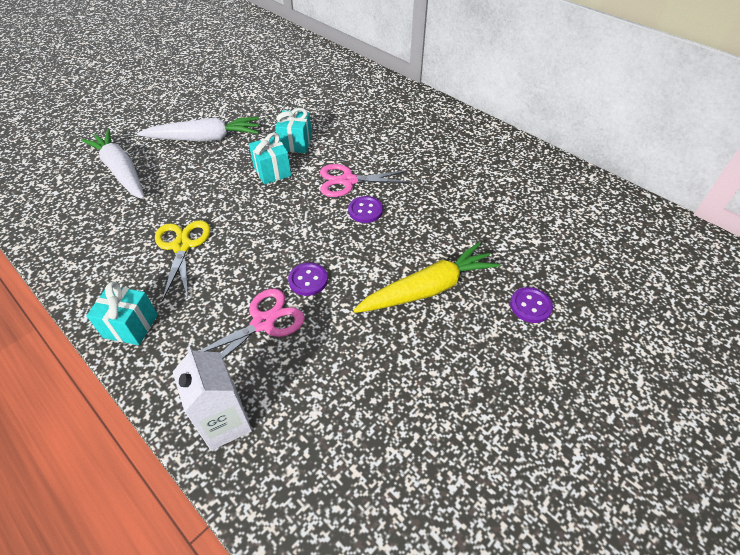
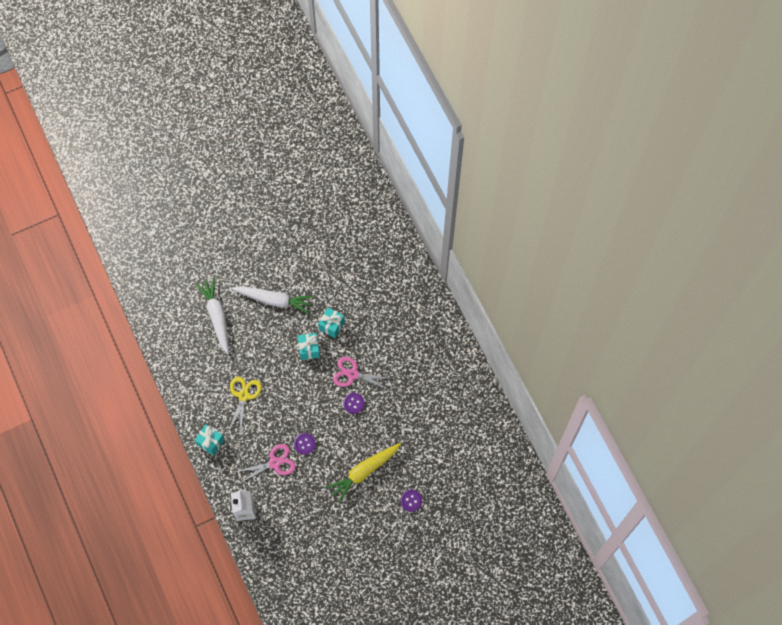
camera: 20 degrees right, 20 degrees up
yellow carrot [353,242,500,313] -> yellow carrot turned 150 degrees clockwise [327,443,401,502]

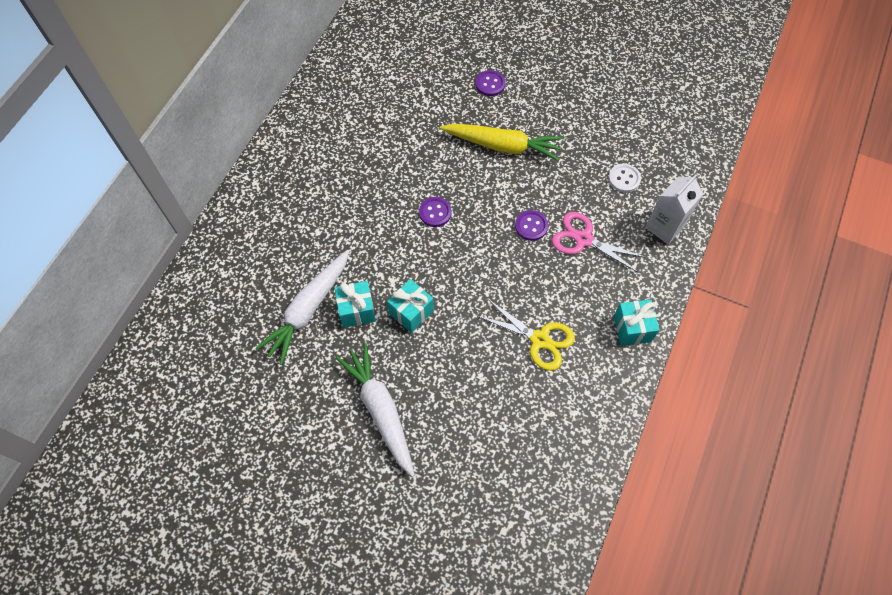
camera: 130 degrees left, 5 degrees down
white carrot [196,277,229,354] -> white carrot moved to [255,250,349,365]
yellow scissors [228,377,262,432] -> yellow scissors turned 120 degrees counterclockwise [478,299,575,371]
pink scissors [333,357,394,390] -> none
none -> white button [608,164,641,193]

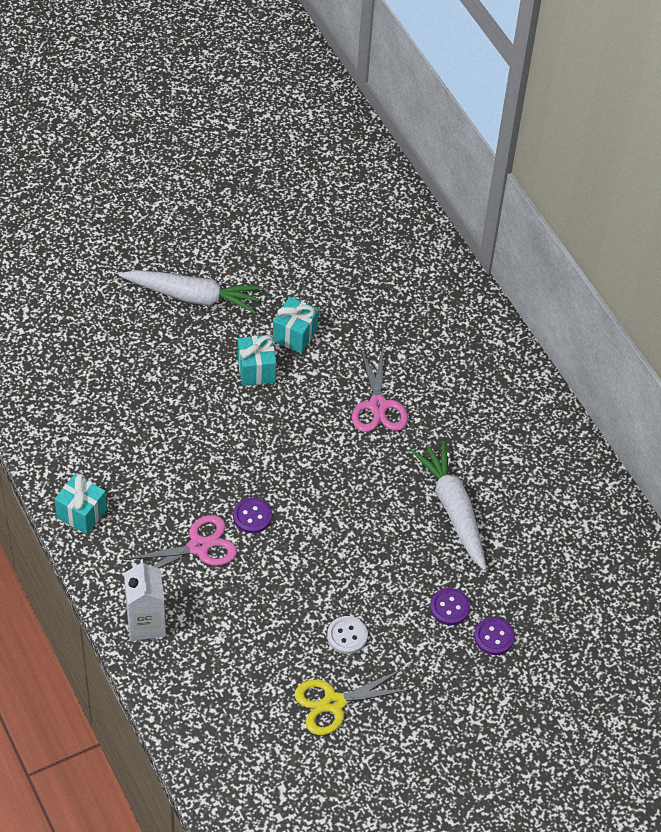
camera: 125 degrees right, 10 degrees down
white carrot [255,250,349,365] -> white carrot moved to [412,441,486,570]
purple button [419,197,452,227] -> purple button moved to [474,617,515,655]
yellow carrot [440,124,563,161] -> none
yellow scissors [478,299,575,371] -> yellow scissors moved to [294,669,412,735]
white button [608,164,641,193] -> white button moved to [327,616,368,654]
none -> pink scissors [352,349,408,432]

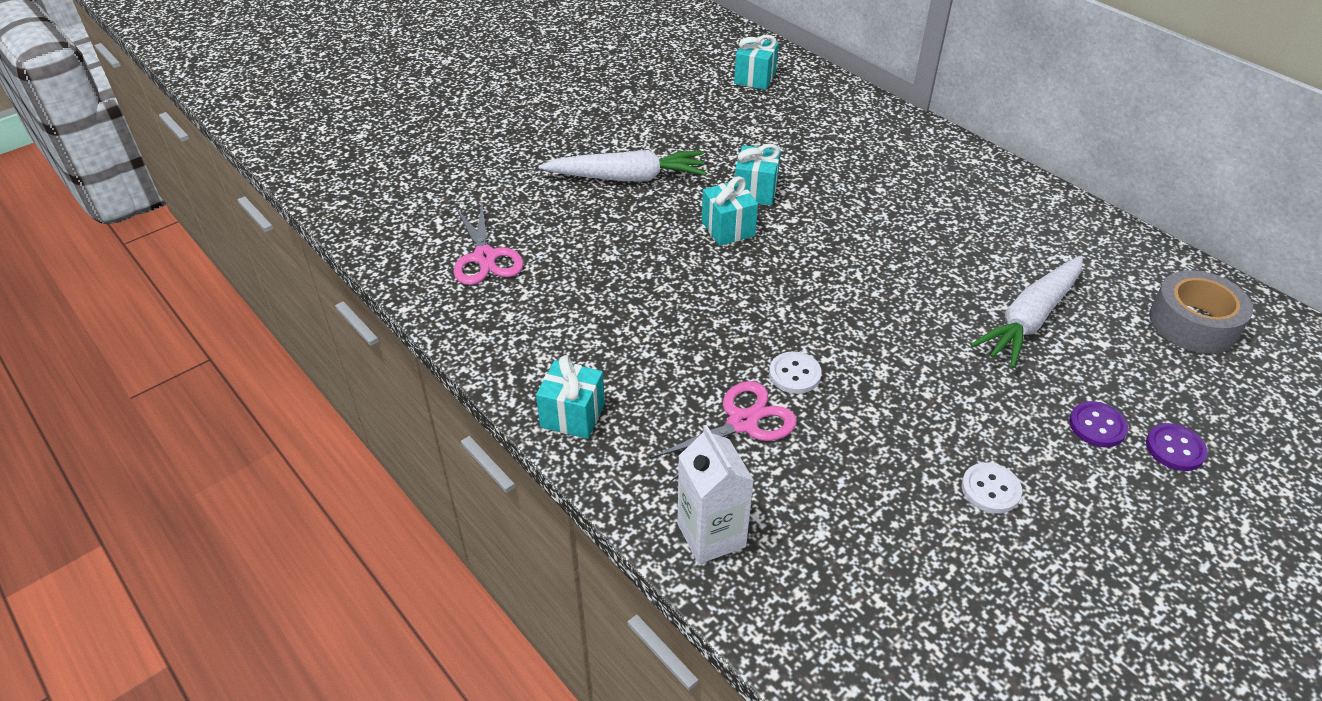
camera: 10 degrees left, 10 degrees down
purple button [233,498,272,533] -> white button [769,351,822,394]
yellow scissors [294,669,412,735] -> none
pink scissors [352,349,408,432] -> pink scissors moved to [453,203,524,285]
white carrot [412,441,486,570] -> white carrot turned 105 degrees counterclockwise [970,256,1083,368]
none -> turquoise gift [734,35,779,90]
none -> grey tape [1149,270,1253,354]

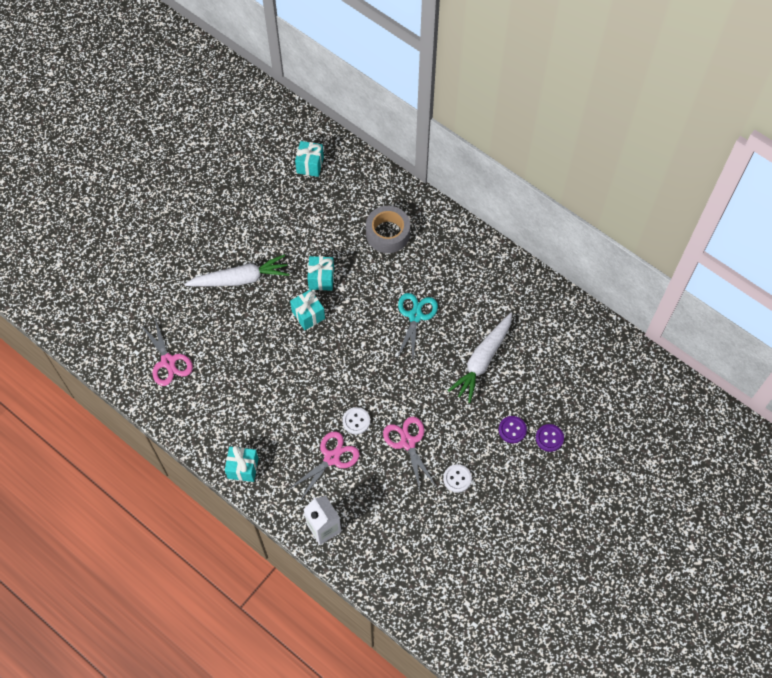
camera: 10 degrees left, 20 degrees up
grey tape [1149,270,1253,354] -> grey tape moved to [366,206,410,253]
none -> pink scissors [383,417,436,490]
none -> turquoise scissors [397,293,438,359]

